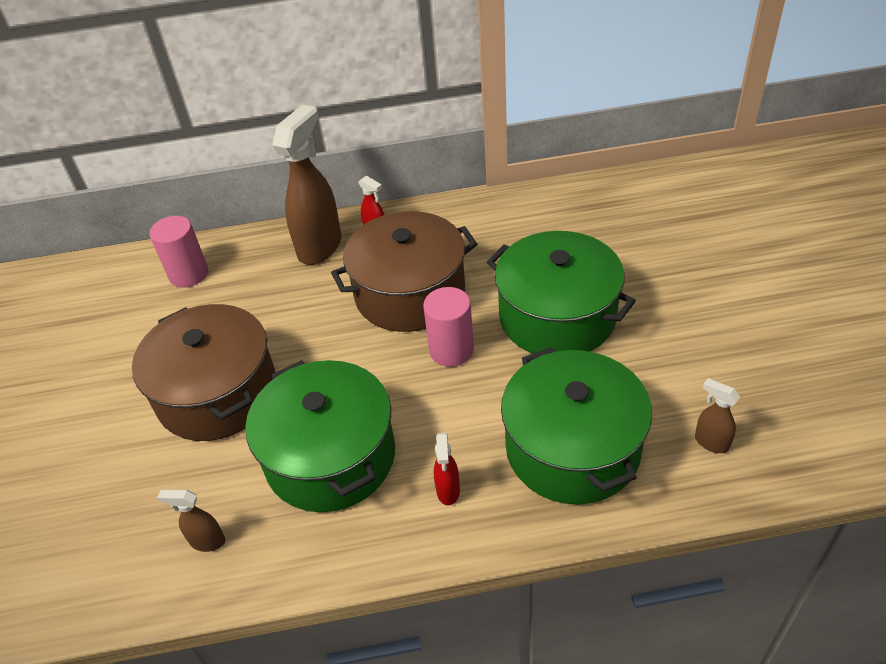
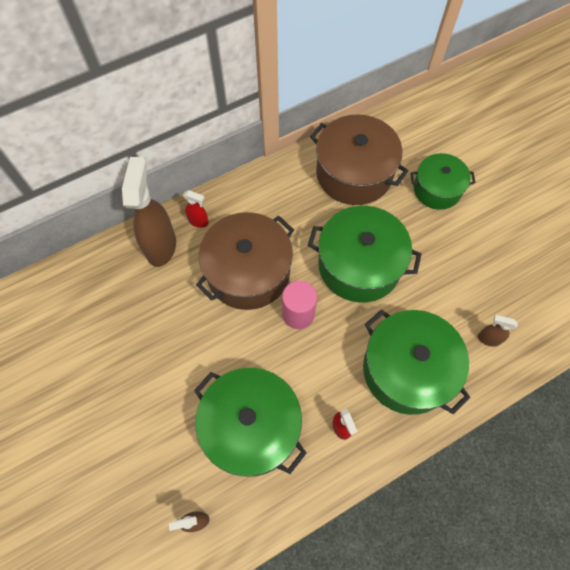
camera: 25 degrees left, 20 degrees up
brown pot [132,304,275,441] -> brown pot moved to [310,114,408,205]
pink cylinder [149,216,208,288] -> none
none -> green pot [410,153,475,210]

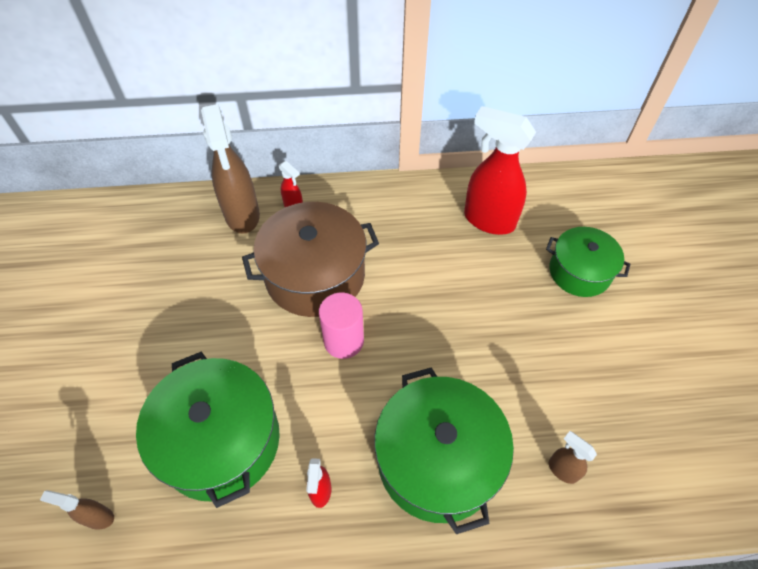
camera: 25 degrees right, 10 degrees down
brown spray bottle [122,157,176,267] -> brown spray bottle turned 135 degrees clockwise [201,104,260,234]
green pot [308,206,421,303] -> none
brown pot [310,114,408,205] -> red spray bottle [464,106,536,235]

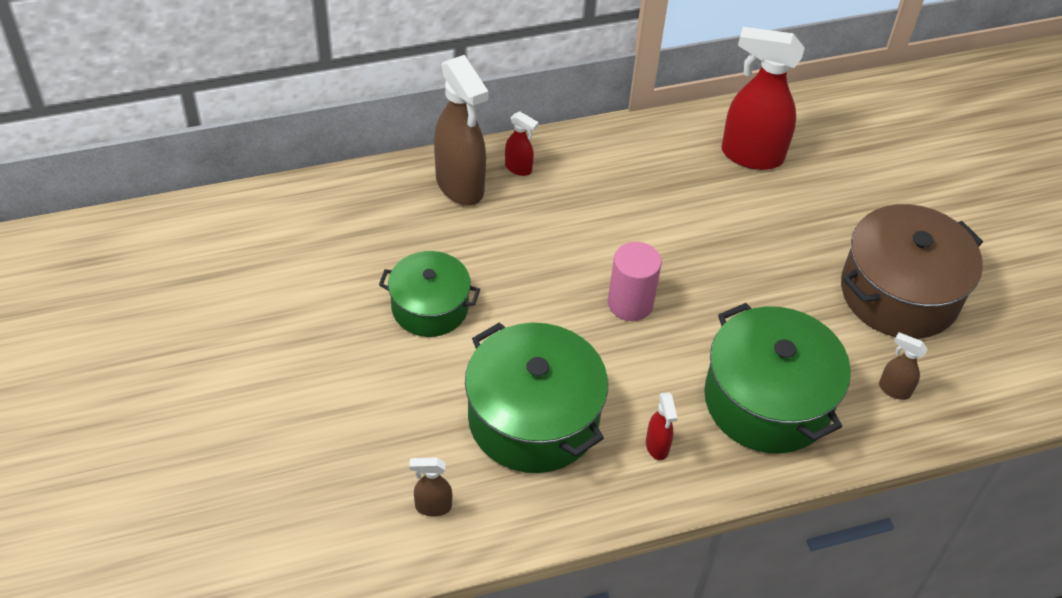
camera: 15 degrees left, 5 degrees down
brown pot [242,202,379,317] -> brown pot moved to [841,204,983,339]
green pot [546,227,630,297] -> green pot moved to [379,251,480,337]

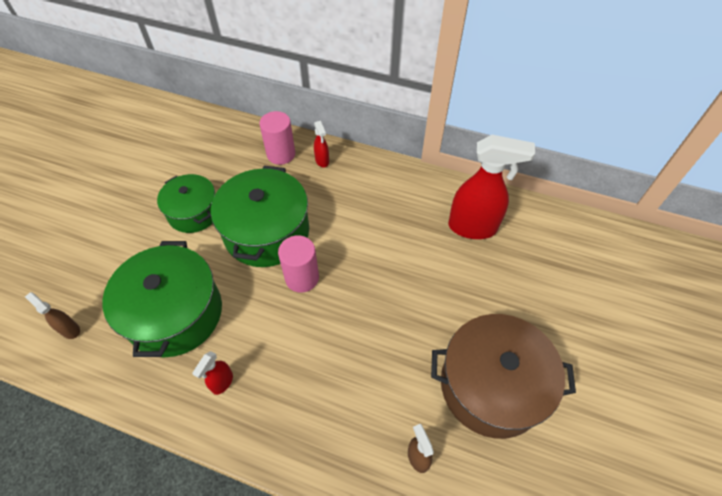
camera: 40 degrees right, 5 degrees up
brown spray bottle [434,55,489,205] -> pink cylinder [259,111,295,165]
green pot [704,303,851,454] -> green pot moved to [211,166,309,267]
red spray bottle [721,27,805,170] -> red spray bottle turned 135 degrees clockwise [448,135,535,239]

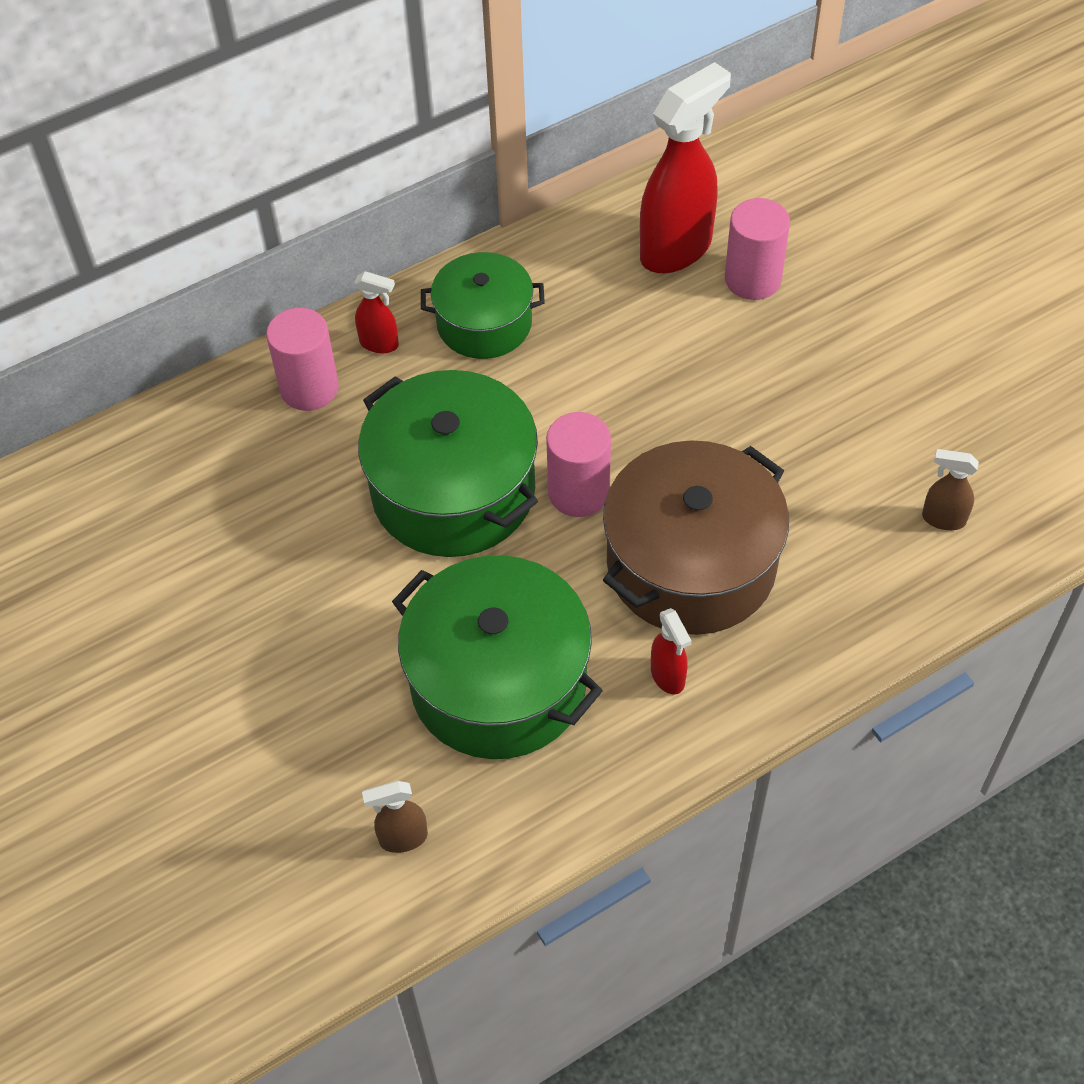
camera: 50 degrees left, 0 degrees up
green pot [157,174,215,233] -> green pot moved to [421,252,545,359]
brown pot [431,314,576,439] -> brown pot moved to [603,440,789,635]
none -> pink cylinder [725,198,790,300]

